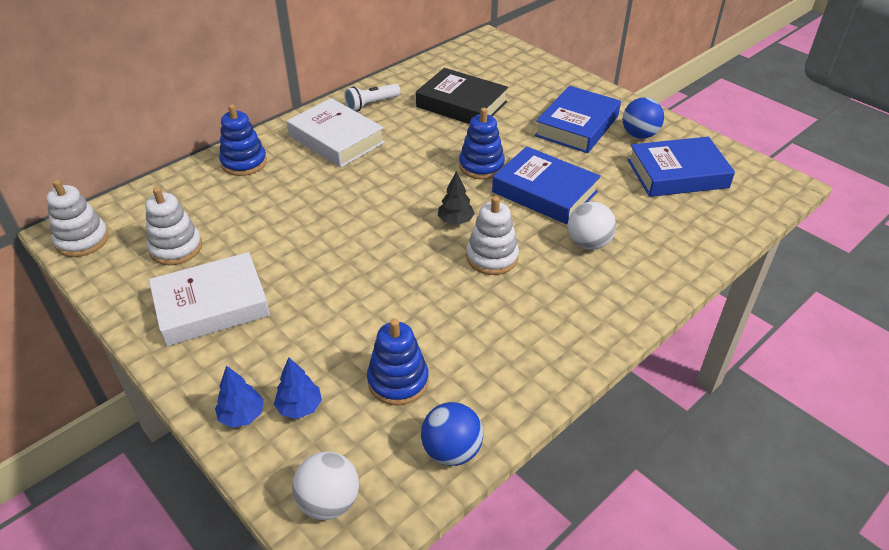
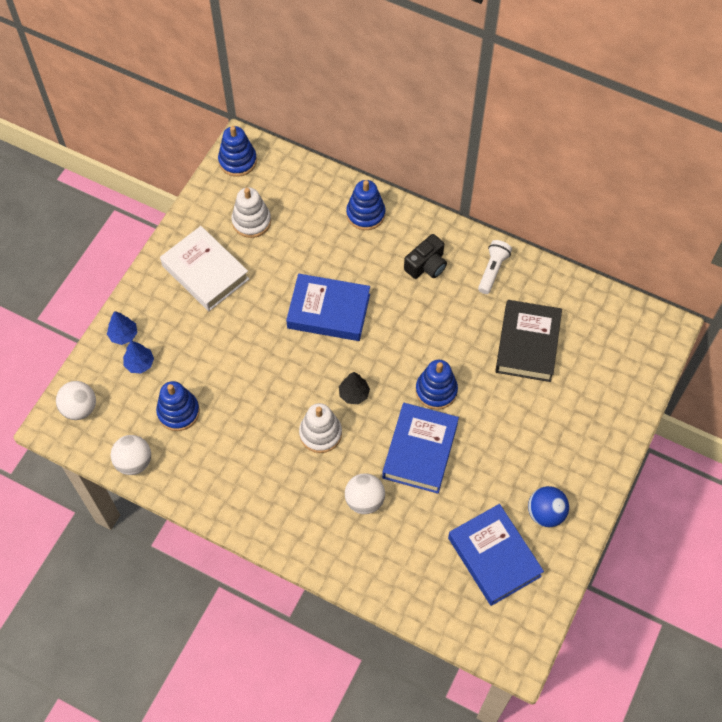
camera: 70 degrees right, 20 degrees up
white stacking toy [46,179,109,257] -> blue stacking toy [218,126,257,177]
white book [287,98,385,168] -> black camera [404,234,447,279]
white flashlight [344,84,400,111] -> white flashlight turned 75 degrees clockwise [478,240,512,294]
blue ball [421,402,483,466] -> white ball [111,435,151,475]
blue book [535,86,621,153] -> blue book moved to [286,274,370,341]

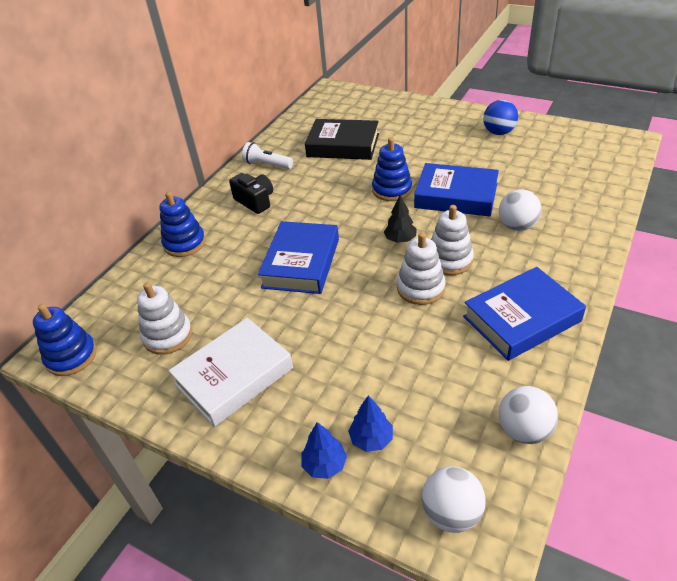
camera: 85 degrees left, 20 degrees down
blue stacking toy [156,381,200,431] -> none
blue book [448,504,544,606] -> blue book moved to [463,267,586,361]
none -> white stacking toy [397,233,446,305]

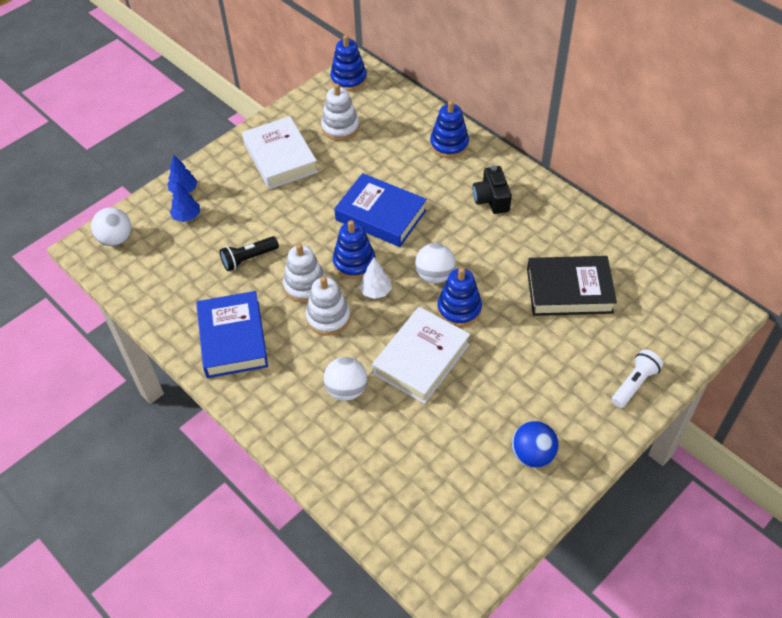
camera: 105 degrees right, 10 degrees up
black camera [229,173,273,214] -> black camera turned 105 degrees clockwise [473,166,512,214]
white flashlight [242,142,293,169] -> white flashlight moved to [612,349,663,408]
black book [305,119,379,160] -> black book turned 60 degrees clockwise [527,256,617,316]
black tree [384,195,416,243] -> white tree [359,258,392,299]
blue book [414,163,499,217] -> white book [372,307,470,404]
white ball [499,386,558,444] -> white ball moved to [415,243,455,283]
none -> black flashlight [220,236,279,271]
none -> blue stacking toy [333,220,375,279]

